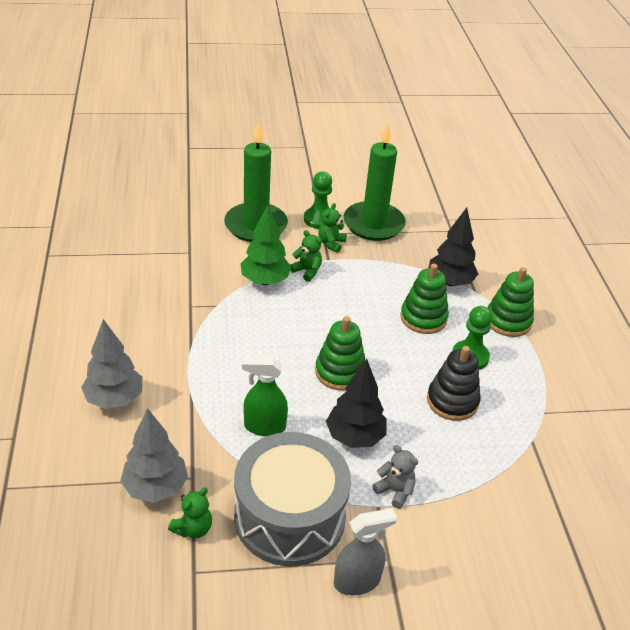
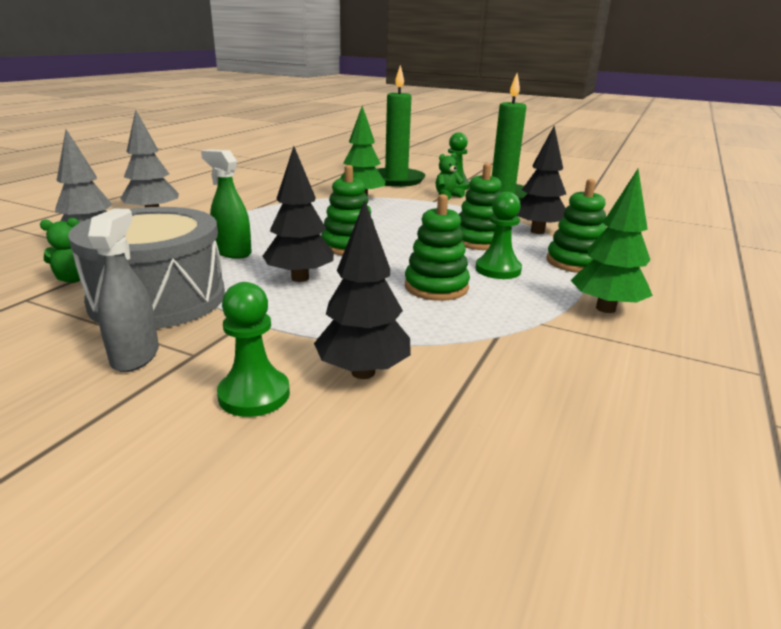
camera: 35 degrees right, 15 degrees down
green teddy bear [290,230,322,282] -> none
grey spray bottle [334,508,397,595] -> grey spray bottle turned 105 degrees counterclockwise [88,208,159,372]
grey teddy bear [373,445,418,509] -> none
black stacking toy [427,346,480,421] -> green stacking toy [405,194,470,301]
none -> green pawn [217,282,290,417]
none -> black tree [314,201,411,379]
none -> green tree [571,169,653,313]

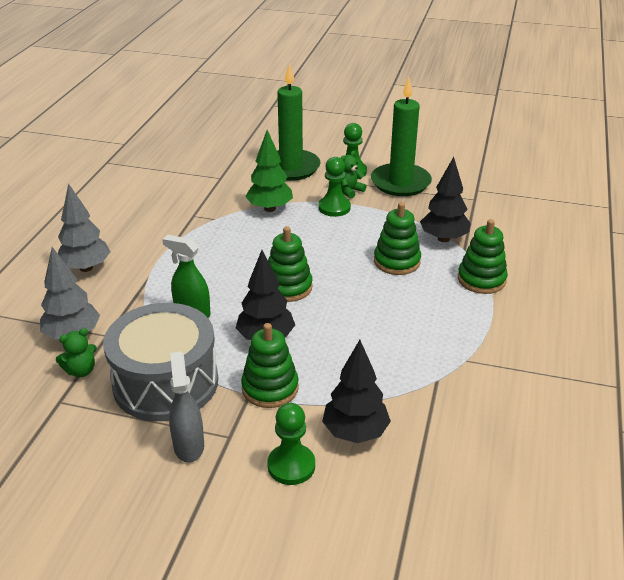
camera: 10 degrees left, 10 degrees up
green stacking toy [405,194,470,301] -> green stacking toy moved to [241,323,299,408]
green pawn [476,192,522,279] -> green pawn moved to [318,157,351,217]
green tree [571,169,653,313] -> none

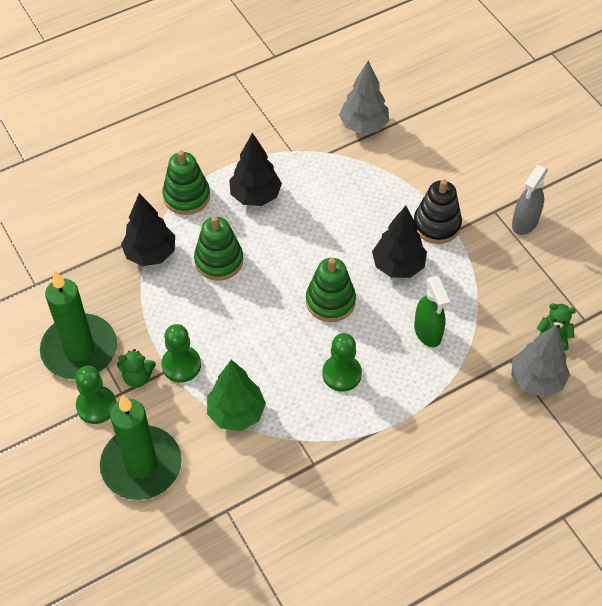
camera: 135 degrees left, 20 degrees up
grey tree [58,183,110,272] -> grey tree moved to [339,61,389,134]
grey drum [103,303,218,421] -> none
green stacking toy [241,323,299,408] -> black stacking toy [414,179,462,244]
green pawn [267,403,315,485] -> green pawn moved to [322,333,362,392]
black tree [322,340,391,443] -> black tree moved to [229,133,282,206]

